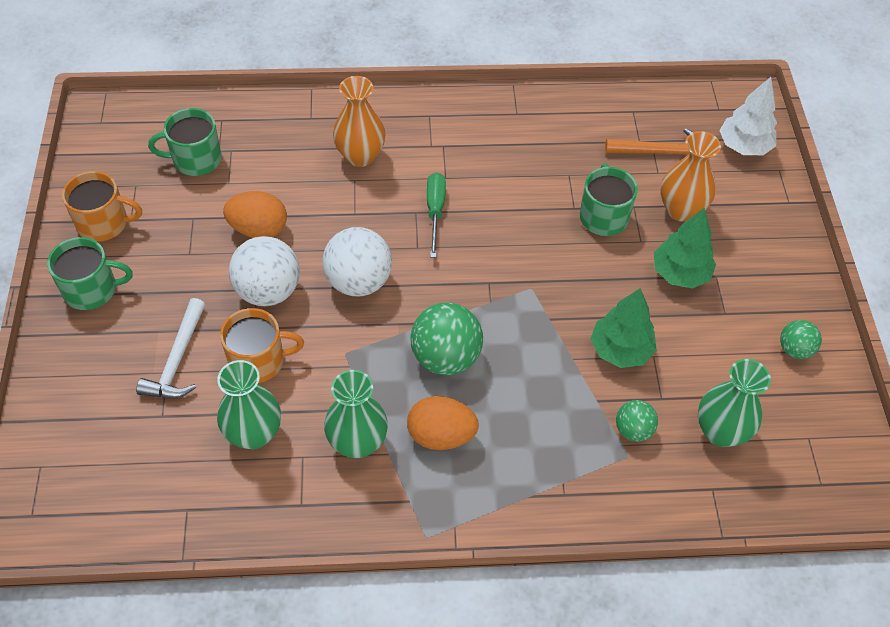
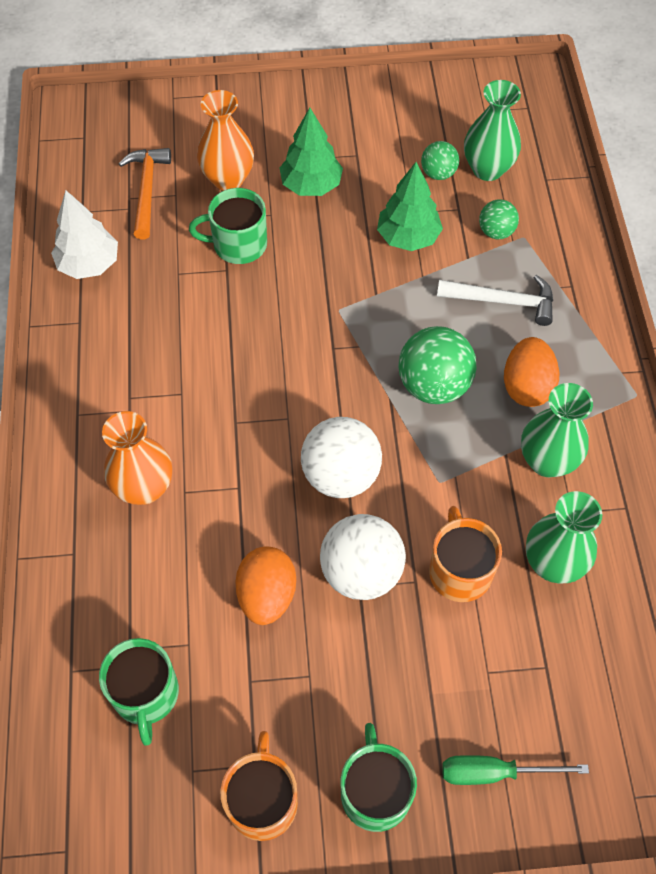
camera: 90 degrees left, 5 degrees up
white hammer [136,298,205,398] -> white hammer moved to [437,275,553,326]
green screwdriver [427,172,446,258] -> green screwdriver moved to [442,755,589,785]
white tree [719,77,777,155] -> white tree moved to [51,190,118,279]
green ball [780,320,822,359] -> green ball moved to [421,141,459,180]

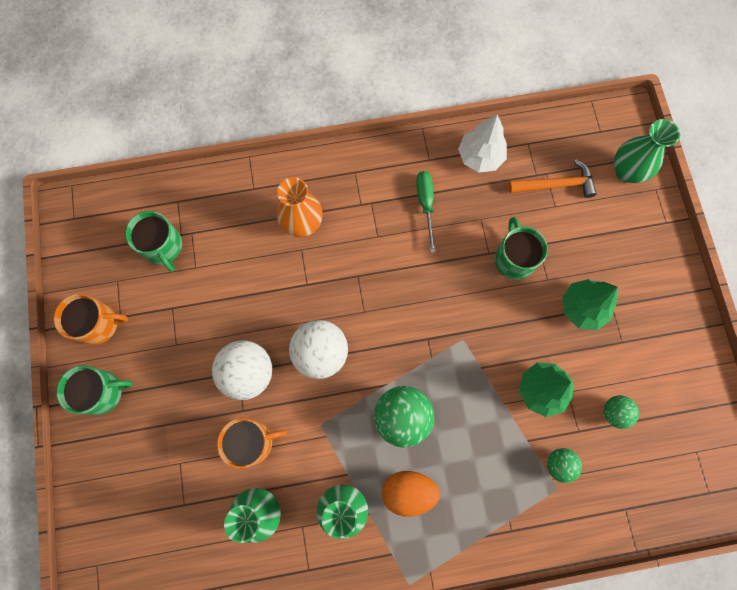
camera: 85 degrees right, 15 degrees up
green mug [99,638,179,746] -> green mug turned 105 degrees counterclockwise [125,211,182,272]
orange vase [197,90,254,191] -> none
orange egg [235,547,296,625] -> none
white hammer [437,275,553,326] -> none
green screwdriver [442,755,589,785] -> green screwdriver moved to [416,171,436,253]
green vase [464,80,521,181] -> green vase moved to [614,119,680,183]

